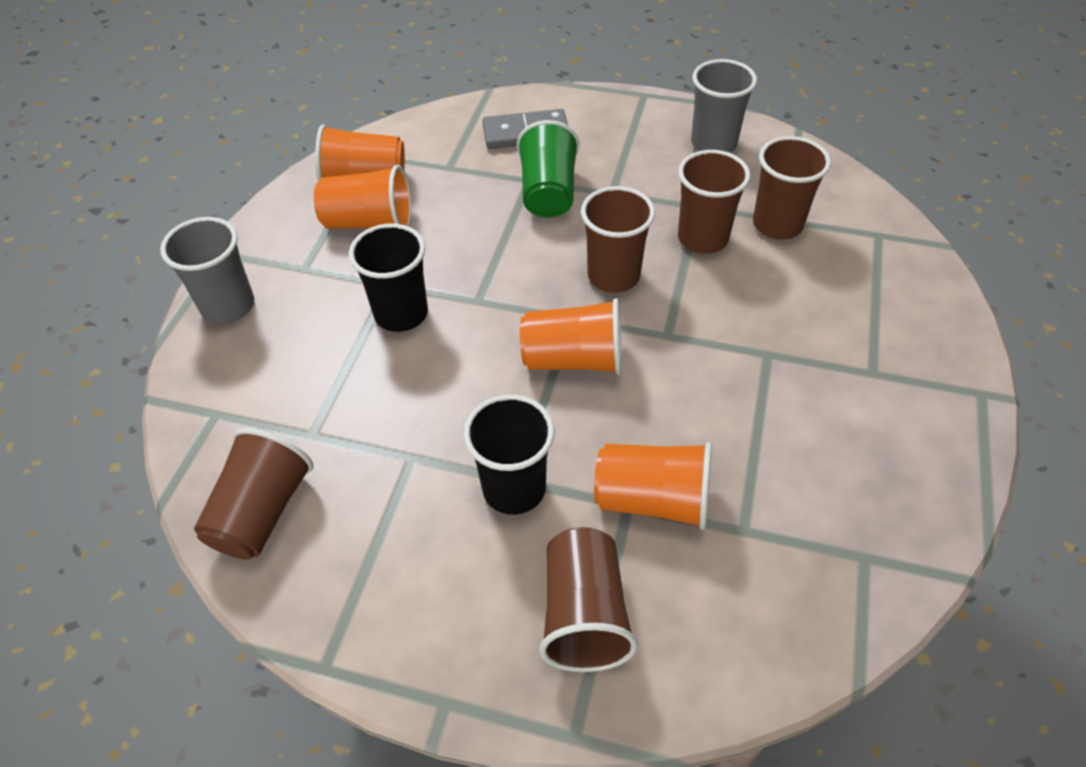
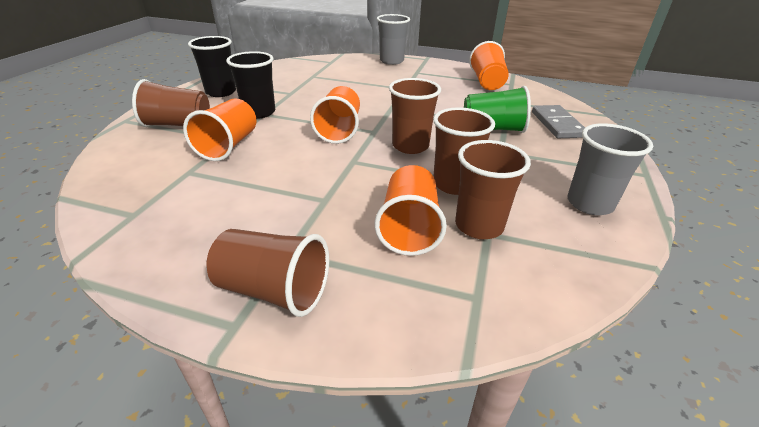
camera: 90 degrees right, 15 degrees down
brown cup [194,428,313,560] -> brown cup moved to [207,229,329,317]
orange cup [314,165,412,229] -> orange cup moved to [374,165,447,256]
black cup [349,224,428,332] -> black cup moved to [188,36,236,97]

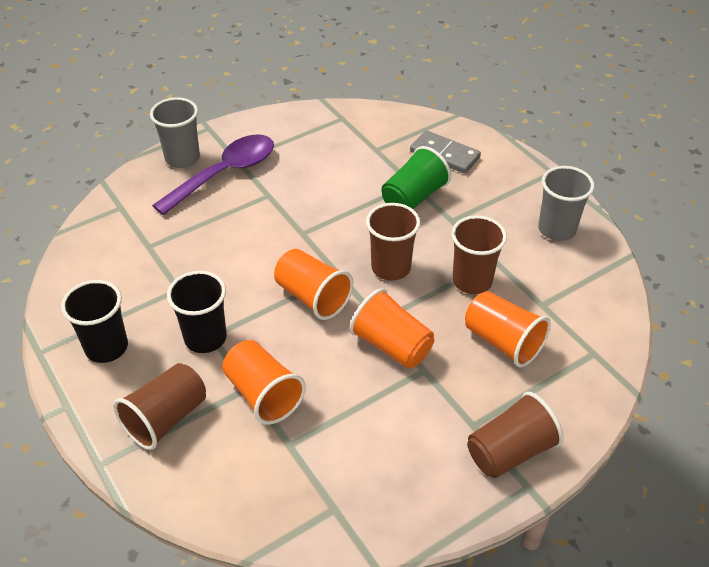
camera: 50 degrees left, 10 degrees up
brown cup [455,140,531,239] -> none
orange cup [469,41,509,90] -> orange cup moved to [349,288,434,368]
none -> purple spoon [152,134,274,215]

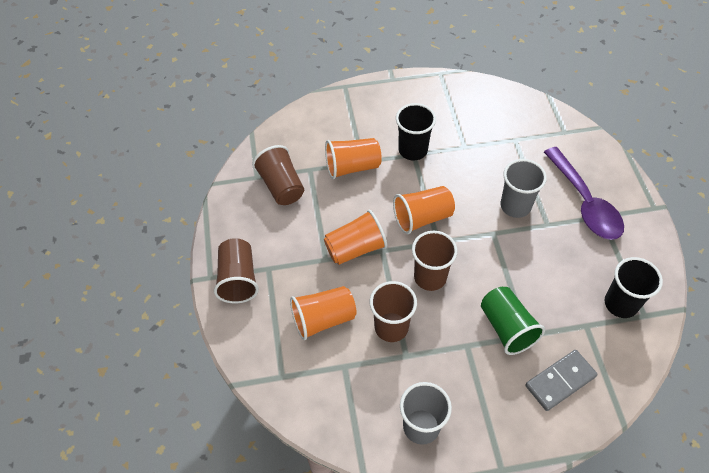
camera: 115 degrees right, 10 degrees up
black cup [61,280,128,363] -> black cup moved to [604,257,663,318]
brown cup [113,363,206,450] -> brown cup moved to [252,145,304,205]
grey cup [150,97,200,168] -> grey cup moved to [500,159,547,218]

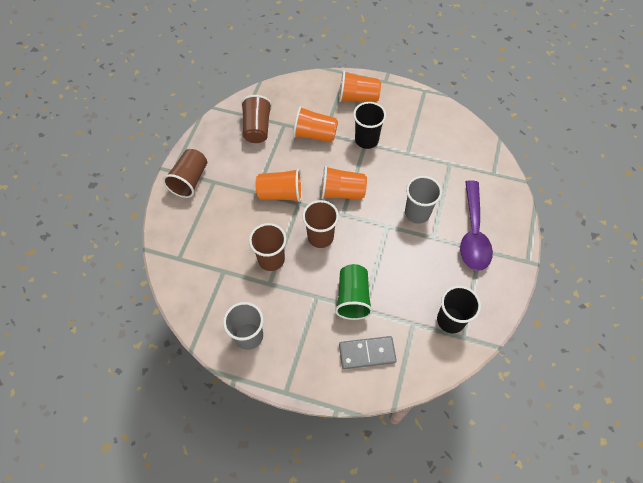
camera: 25 degrees right, 5 degrees up
orange cup [290,286,356,340] -> orange cup moved to [339,71,381,103]

